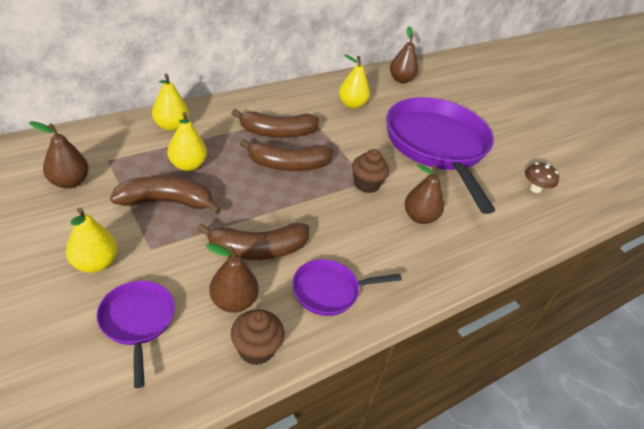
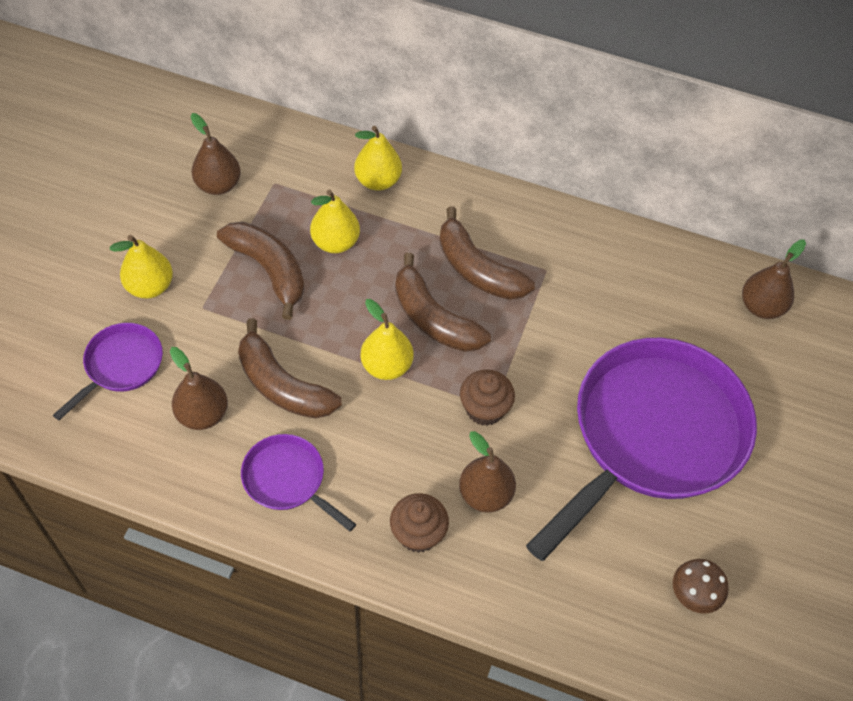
camera: 55 degrees right, 15 degrees up
brown cupcake [231,309,284,365] -> brown cupcake moved to [390,493,449,553]
yellow pear [339,54,370,109] -> yellow pear moved to [360,299,414,380]

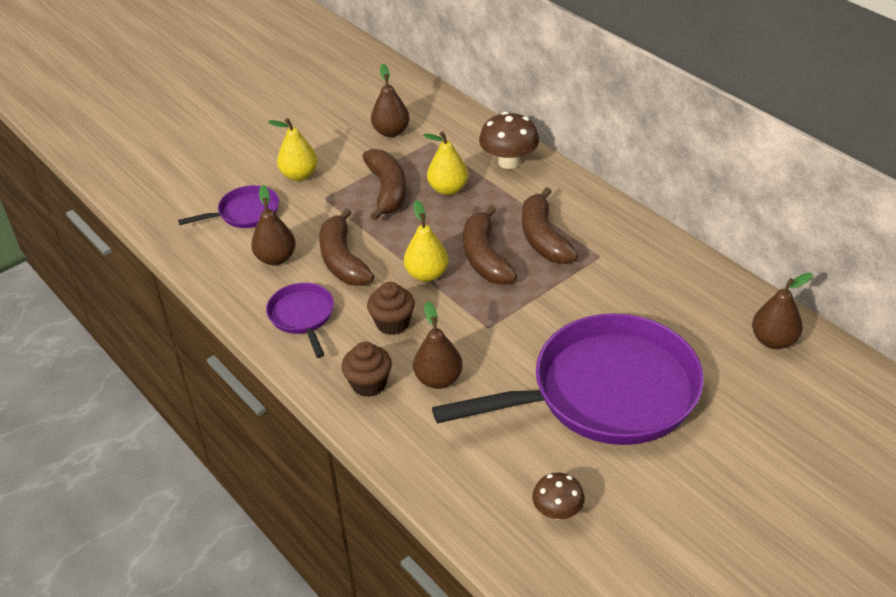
camera: 35 degrees right, 15 degrees down
yellow pear [354,126,402,191] -> brown mushroom [479,112,539,169]
brown cupcake [460,370,515,426] -> brown cupcake moved to [367,282,415,335]

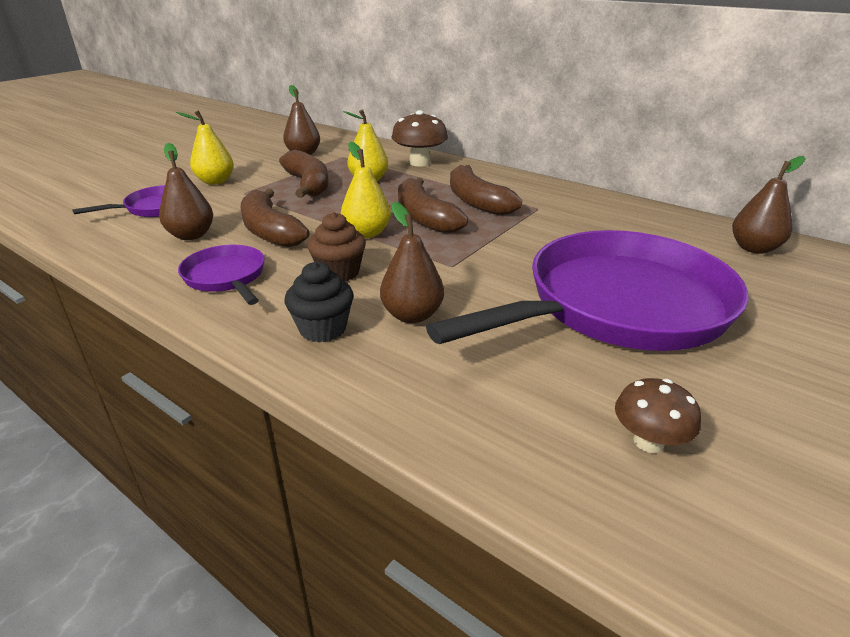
camera: 15 degrees left, 10 degrees down
brown cupcake [341,342,392,397] -> black cupcake [285,262,353,343]

